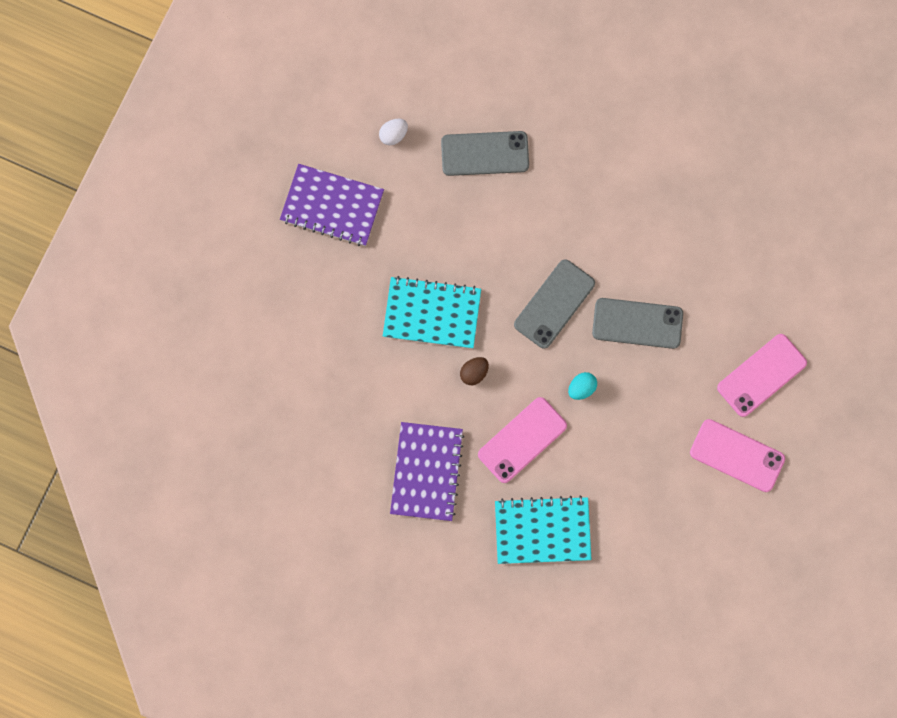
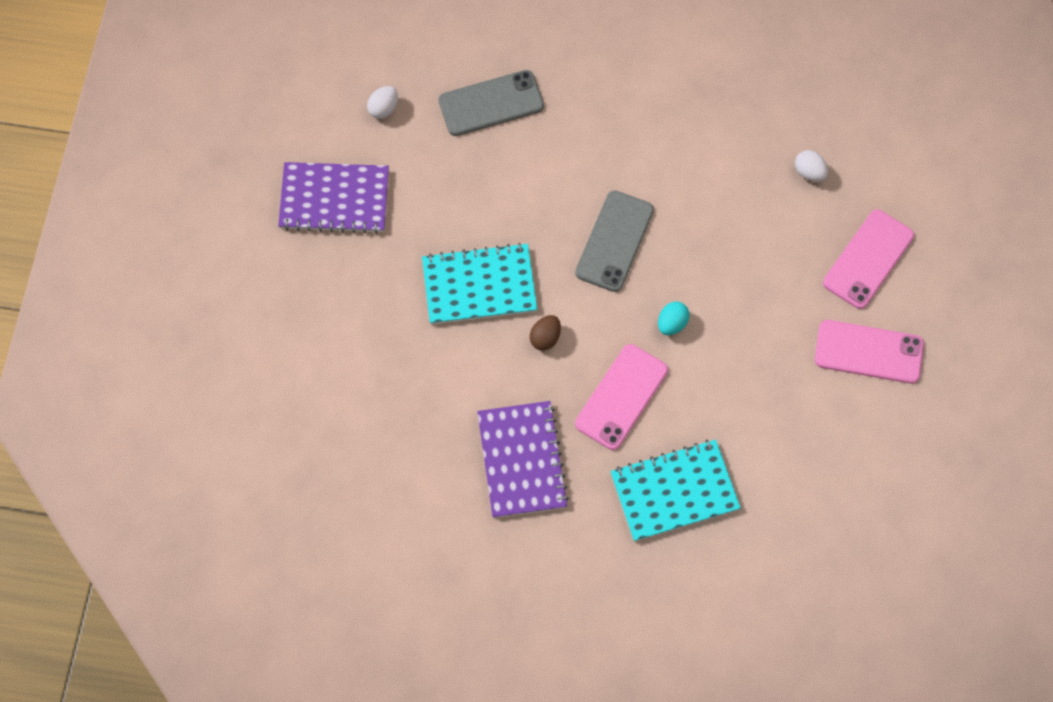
camera: 15 degrees left, 10 degrees down
grey phone [592,298,683,349] -> none
none -> white egg [795,150,828,182]

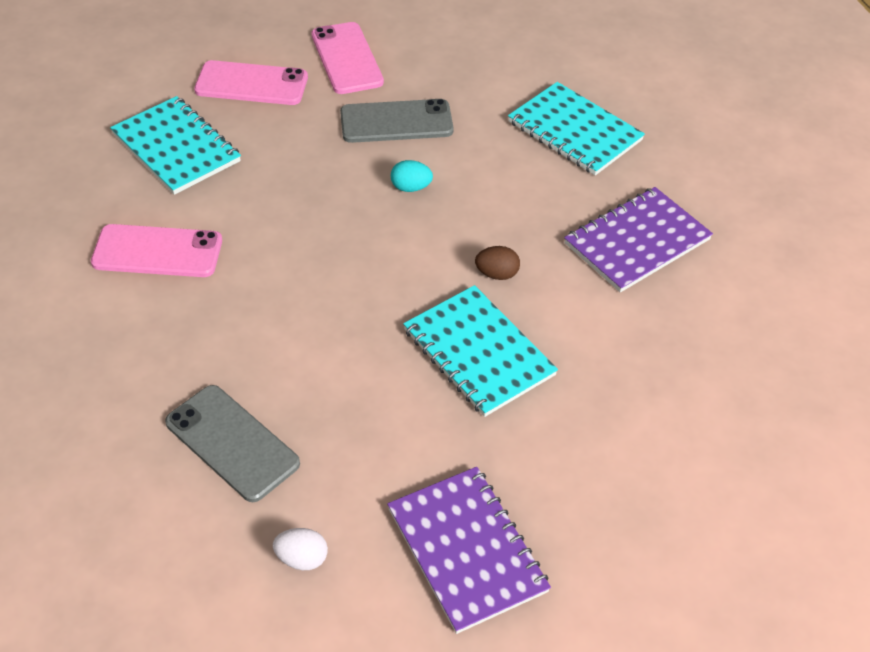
camera: 120 degrees left, 20 degrees down
grey phone [575,190,654,292] -> grey phone moved to [340,99,454,143]
pink phone [575,344,668,450] -> pink phone moved to [91,224,222,277]
white egg [795,150,828,182] -> turquoise notebook [110,96,241,195]

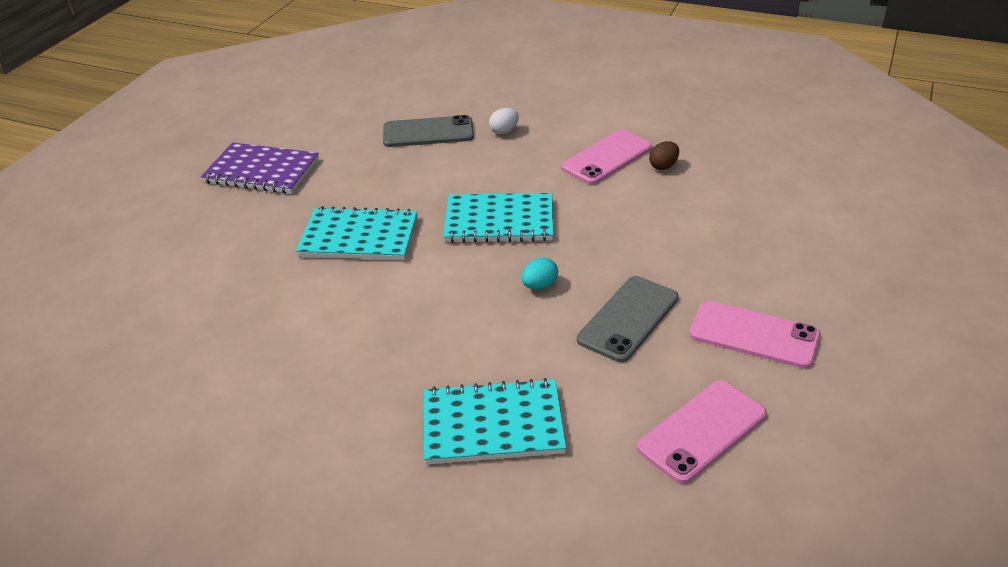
camera: 135 degrees right, 10 degrees down
turquoise notebook [110,96,241,195] -> turquoise notebook moved to [443,193,553,243]
pink phone [194,60,308,105] -> pink phone moved to [637,380,767,484]
white egg [273,528,328,570] -> white egg moved to [489,108,519,134]
brown egg [475,246,520,280] -> brown egg moved to [649,141,679,170]
purple notebook [564,187,713,292] -> none

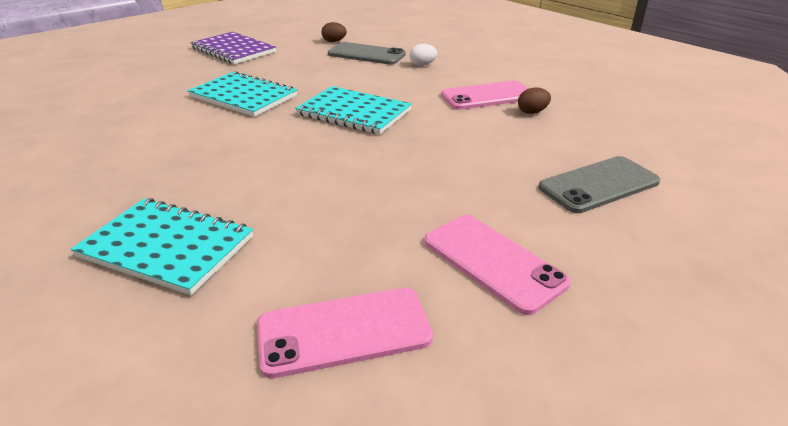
camera: 25 degrees right, 5 degrees down
turquoise egg [522,257,558,290] -> none
grey phone [577,276,678,362] -> grey phone moved to [538,156,660,213]
none -> brown egg [321,22,347,42]

